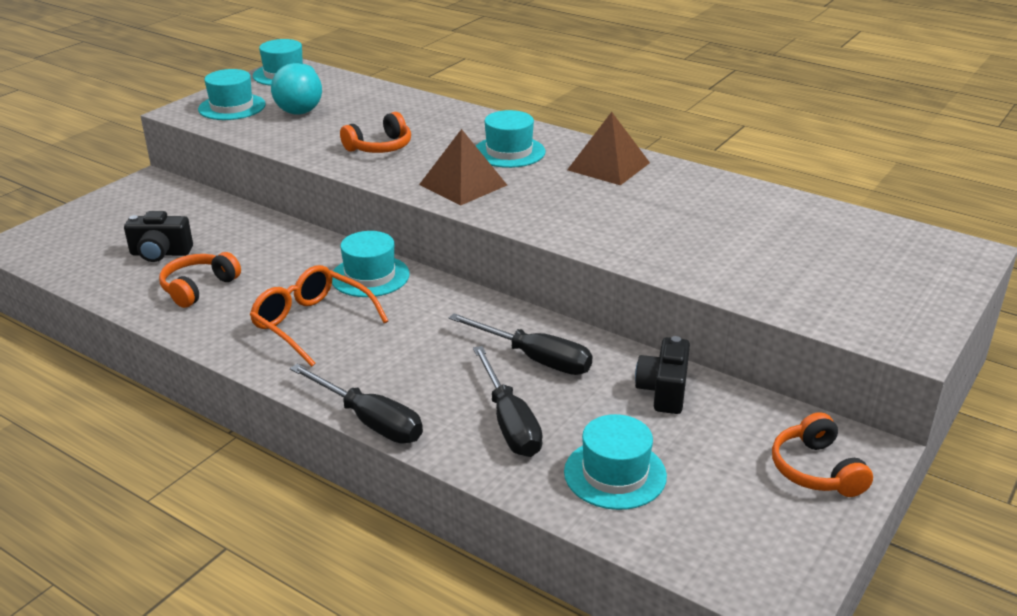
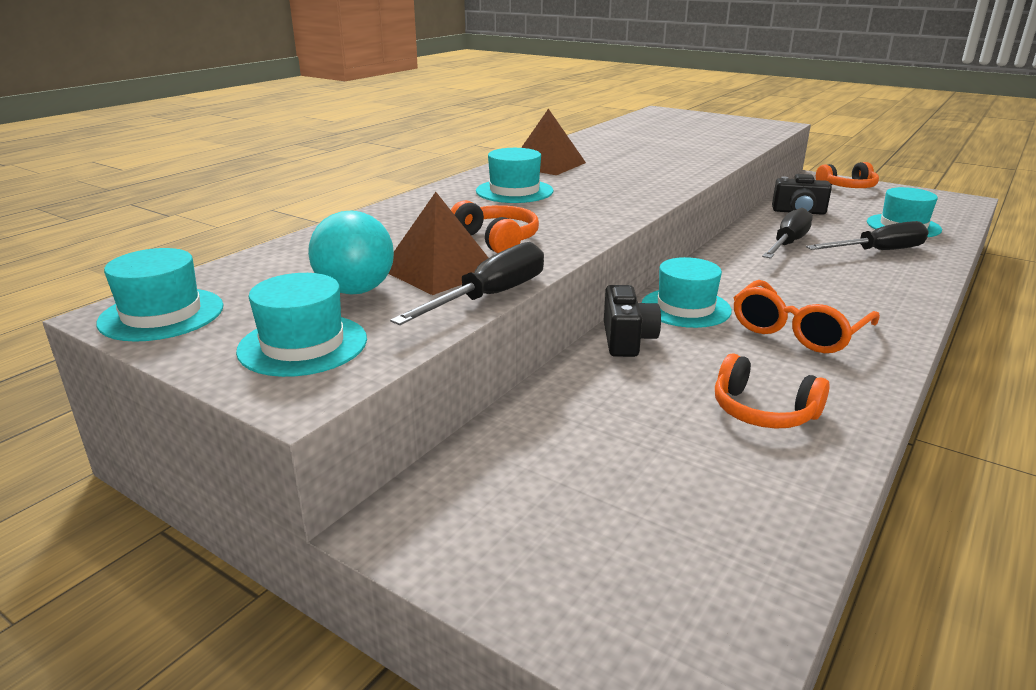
camera: 90 degrees left, 5 degrees down
black camera [124,211,193,262] -> black camera moved to [604,285,661,357]
black screwdriver [290,364,423,444] -> black screwdriver moved to [390,242,544,325]
brown pyramid [419,129,507,206] -> brown pyramid moved to [388,192,488,295]

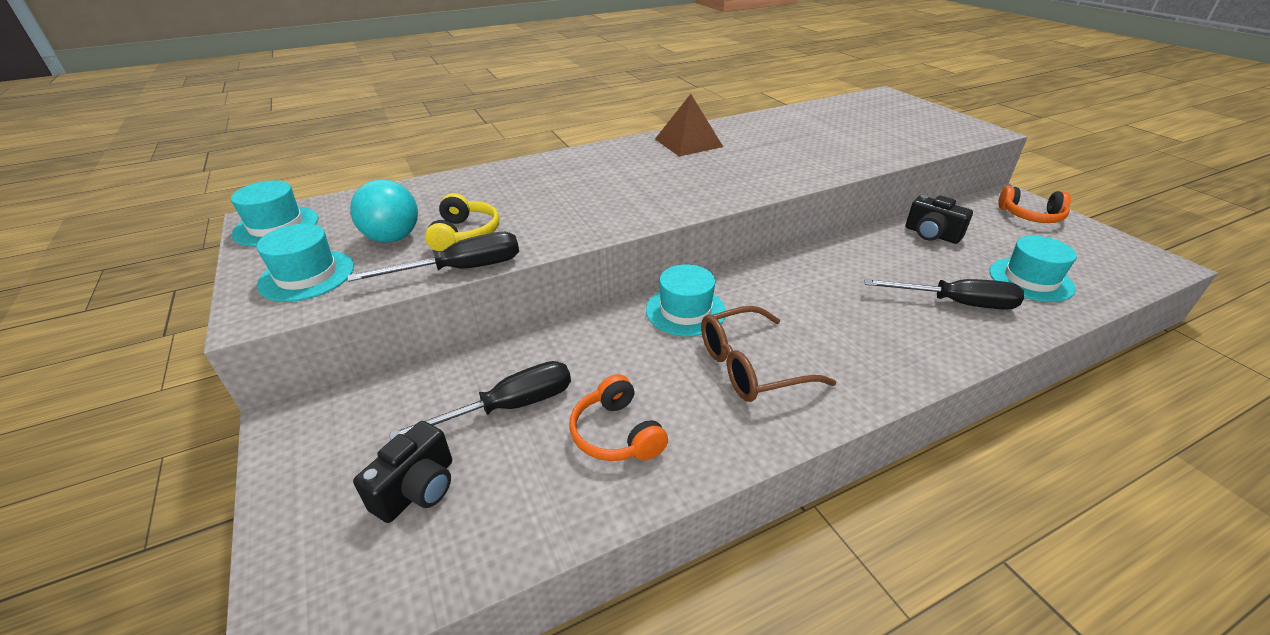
camera: 30 degrees right, 10 degrees up
brown pyramid [388,192,488,295] -> yellow headphones [425,193,499,251]
orange headphones [451,200,539,253] -> none
turquoise hat [476,148,553,203] -> none
black camera [604,285,661,357] -> black camera moved to [353,421,452,523]
orange glasses [734,280,880,353] -> brown glasses [701,306,836,402]
black screwdriver [762,208,813,259] -> black screwdriver moved to [389,361,571,440]

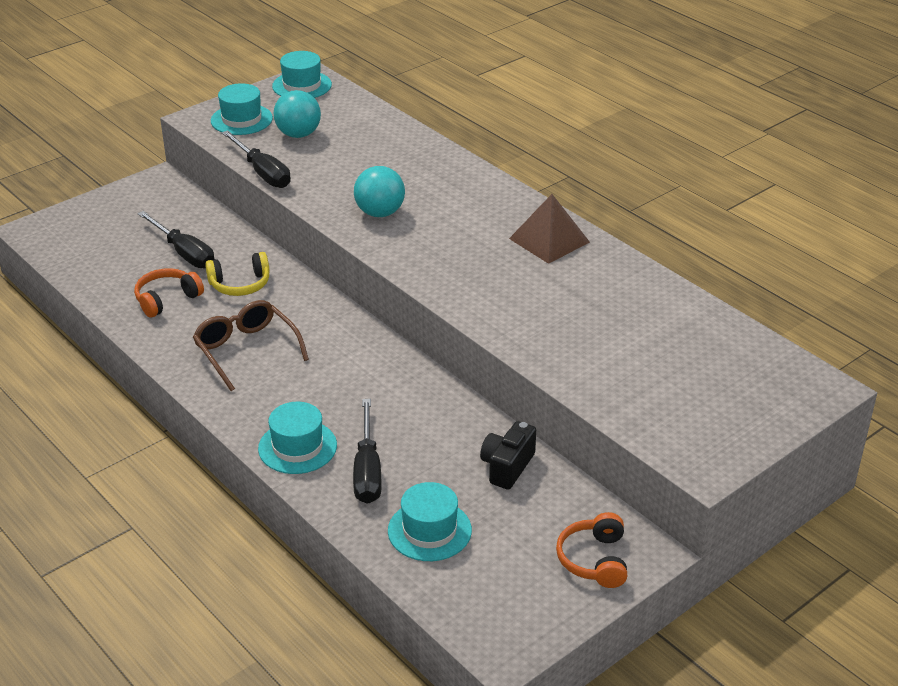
camera: 75 degrees right, 0 degrees up
black camera [353,421,452,523] -> none
yellow headphones [425,193,499,251] -> yellow headphones moved to [205,252,270,296]
turquoise hat [646,264,726,336] -> turquoise hat moved to [258,402,337,474]
none -> turquoise ball [354,166,405,217]

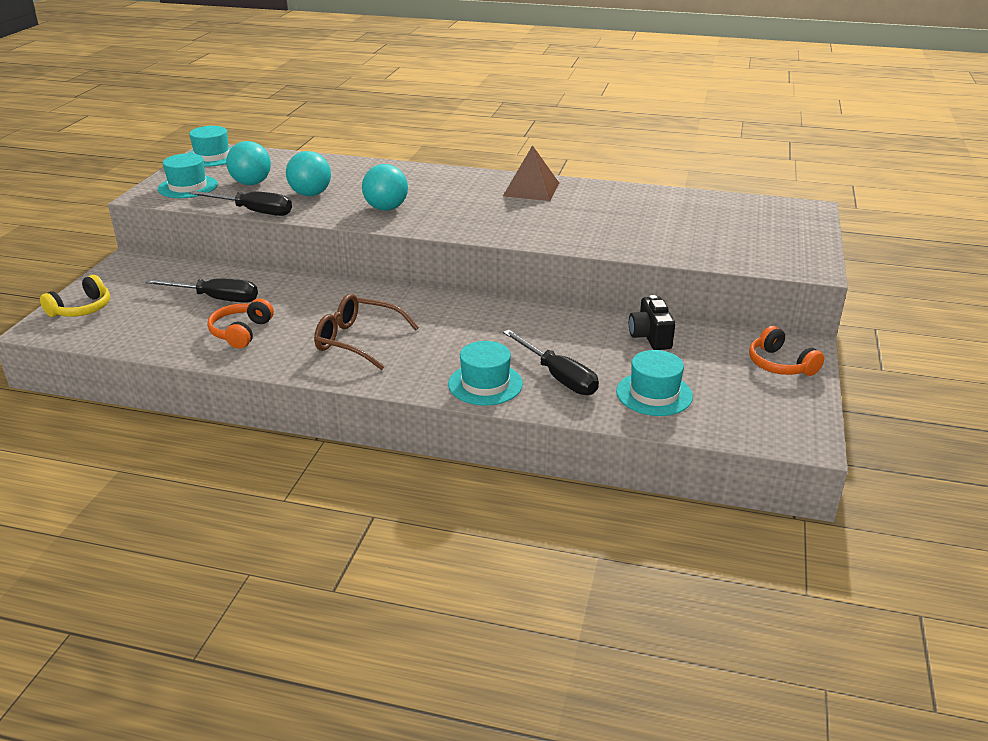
camera: 35 degrees left, 5 degrees down
yellow headphones [205,252,270,296] -> yellow headphones moved to [40,275,110,317]
none -> turquoise ball [286,151,331,196]

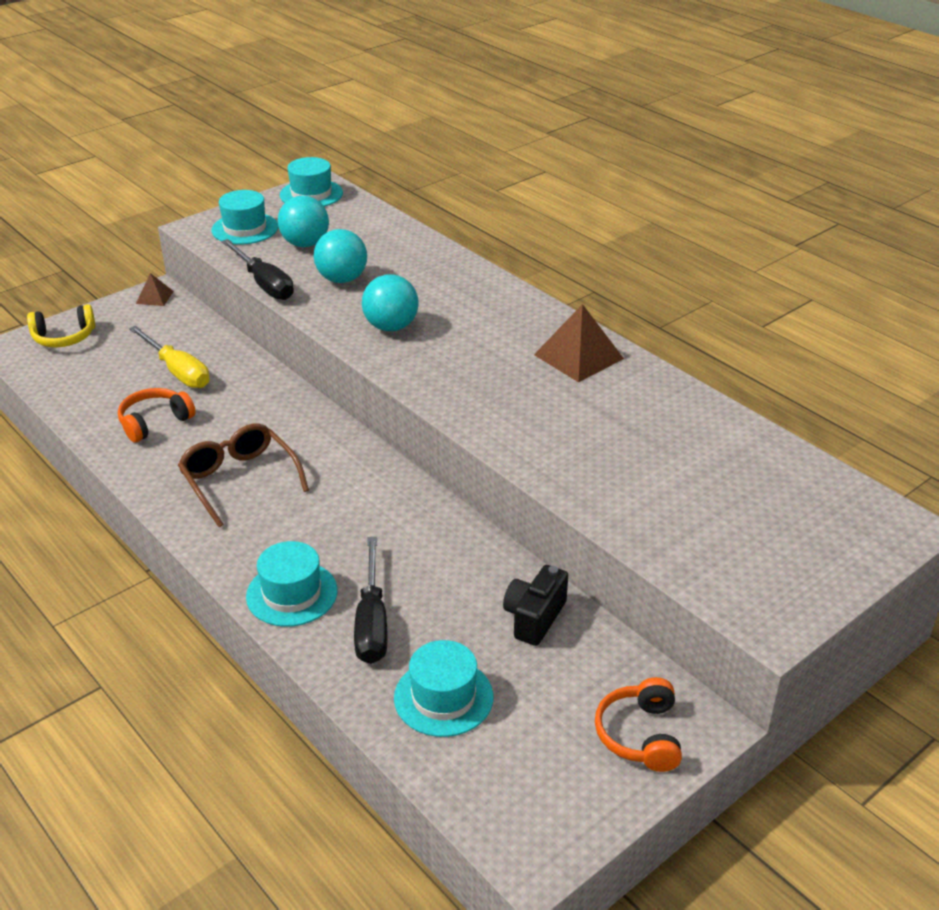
camera: 35 degrees right, 5 degrees up
black screwdriver [145,278,258,303] -> yellow screwdriver [129,326,210,388]
none -> brown pyramid [136,273,174,306]

